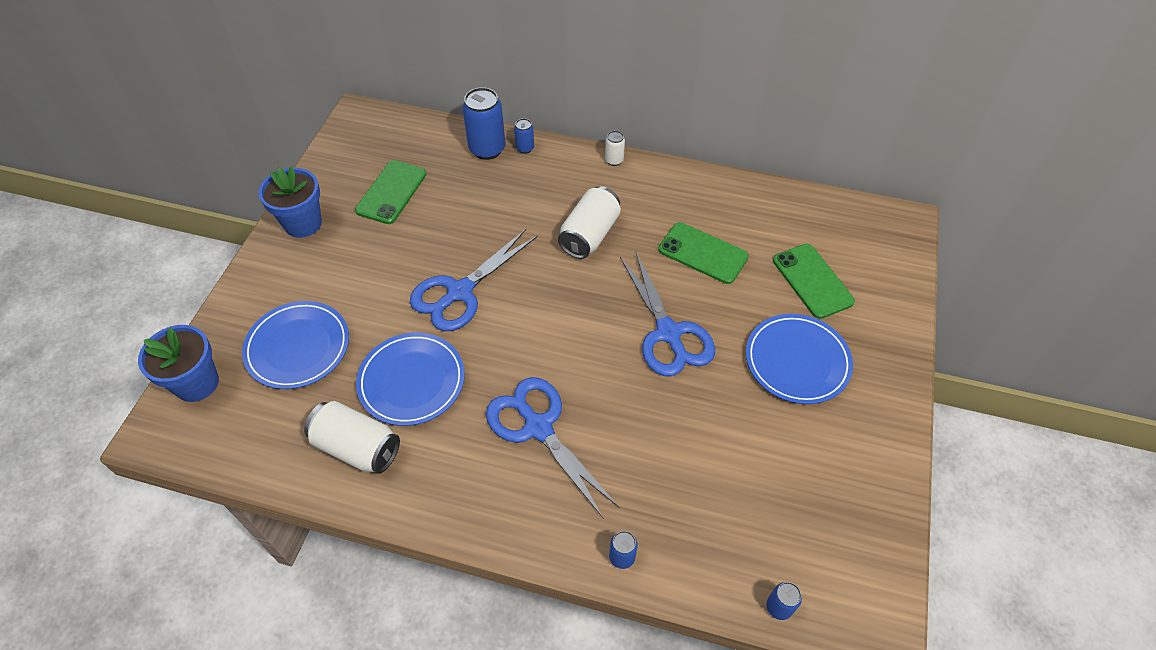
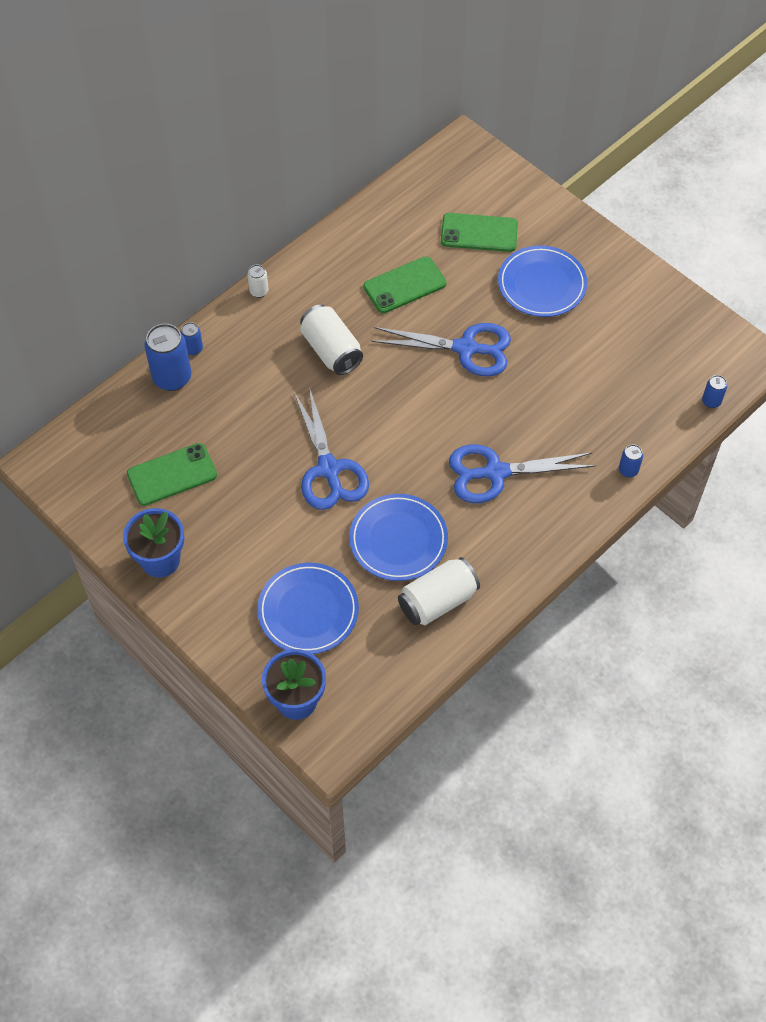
camera: 60 degrees left, 5 degrees up
green phone [355,160,427,224] -> green phone turned 75 degrees counterclockwise [127,443,217,506]

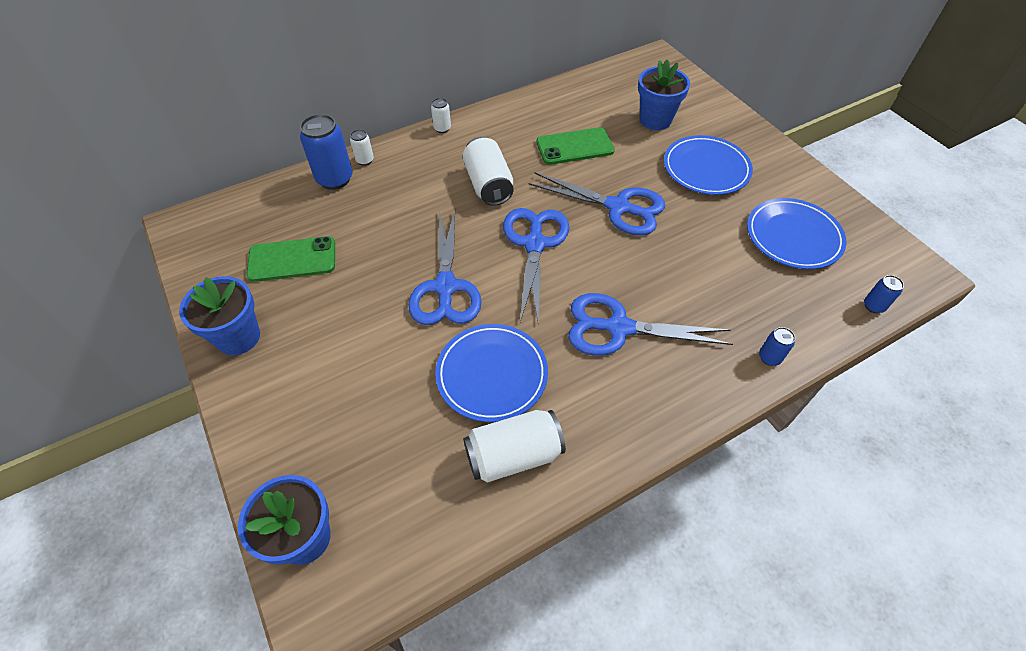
camera: 15 degrees right, 5 degrees down
blue can [181,322,203,355] -> white can [350,129,374,166]
blue plate [257,563,359,654] -> blue plate moved to [747,198,847,269]
green phone [441,213,518,252] -> blue flower pot [638,60,690,130]
none -> blue scissors [503,208,569,322]

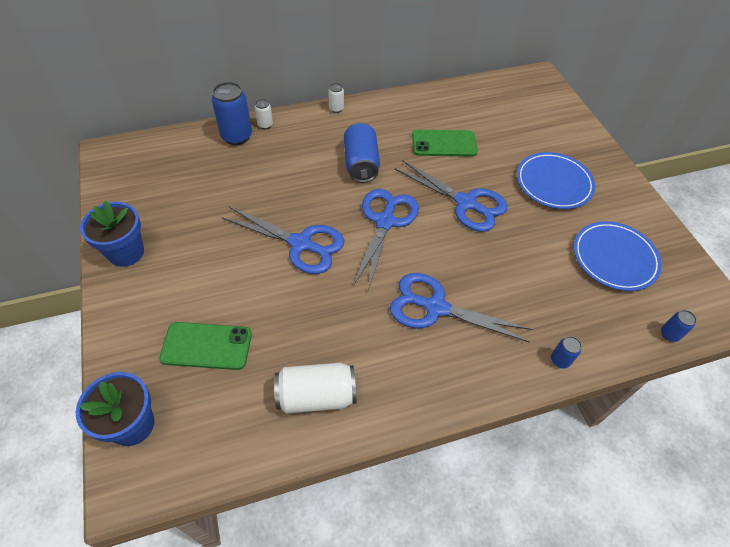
camera: 10 degrees right, 0 degrees up
green phone [246,236,335,282] -> green phone moved to [159,322,252,370]
blue scissors [408,211,482,325] -> blue scissors turned 75 degrees counterclockwise [221,207,344,274]
blue plate [435,324,548,422] -> none
white can [463,137,514,206] -> blue can [344,122,380,183]
blue flower pot [638,60,690,130] -> none

